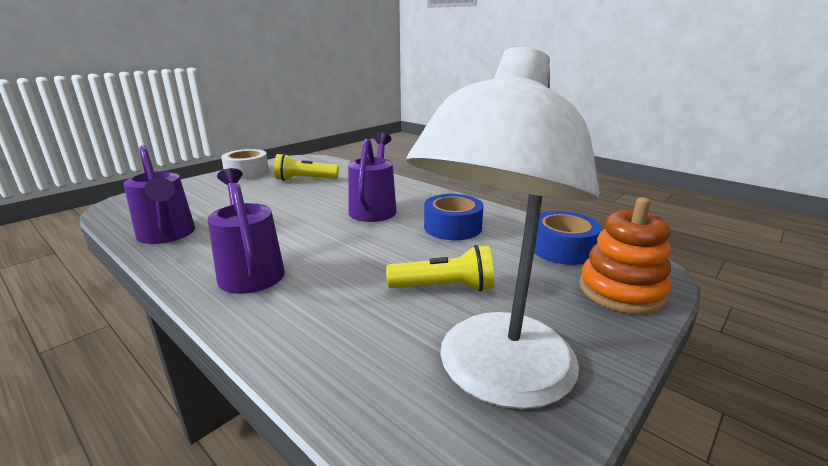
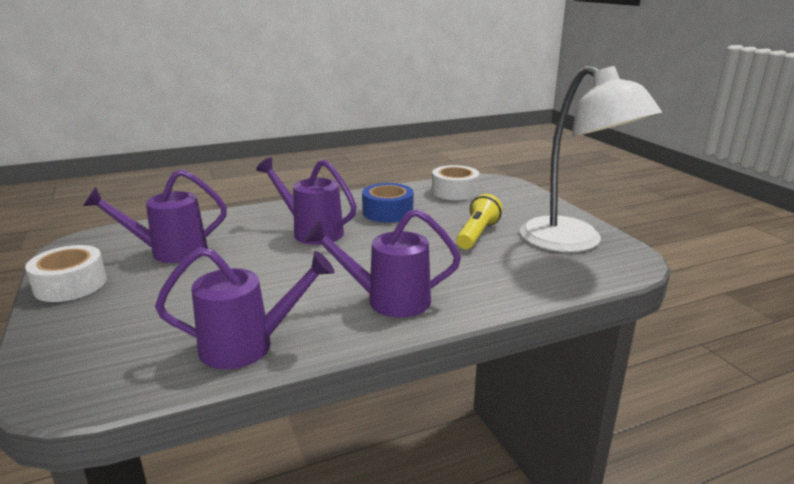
camera: 65 degrees left, 0 degrees up
yellow flashlight [274,154,339,181] -> purple watering can [83,169,227,263]
blue tape [534,211,602,265] -> white tape [432,165,479,200]
orange stacking toy [579,197,671,314] -> none

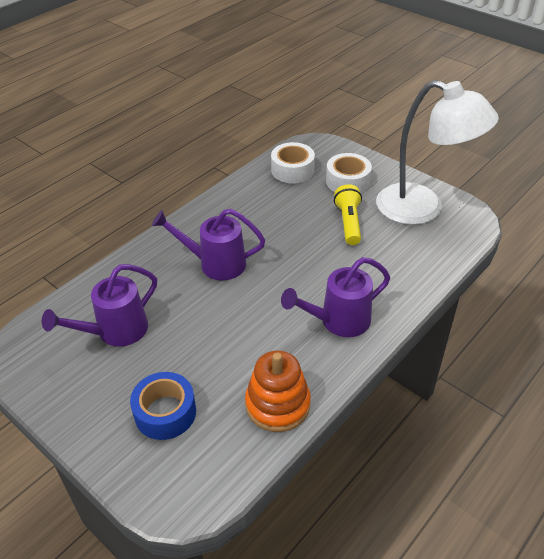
camera: 25 degrees left, 20 degrees up
white tape [25,245,107,302] -> white tape moved to [326,153,372,193]
purple watering can [155,247,335,369] -> orange stacking toy [245,351,311,432]
blue tape [362,183,414,223] -> blue tape moved to [130,372,196,440]

